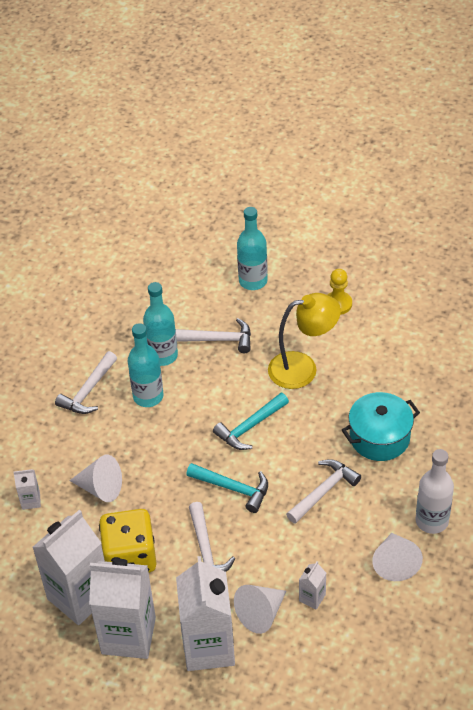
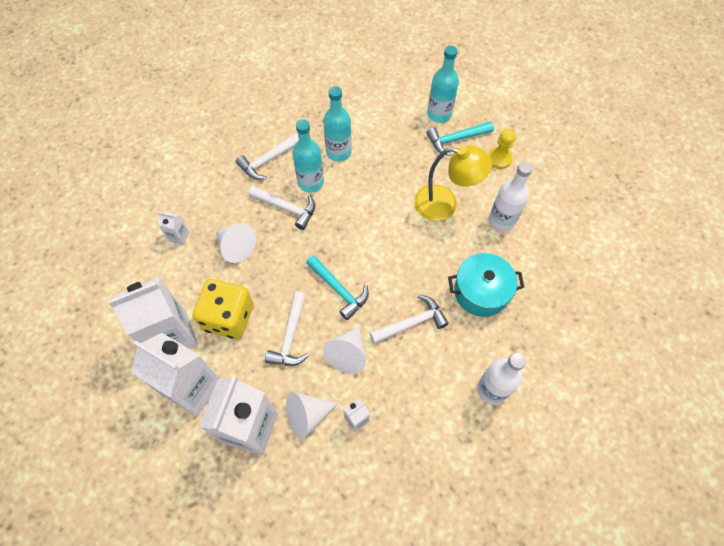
camera: 20 degrees right, 15 degrees up
white hammer [176,318,251,353] -> white hammer moved to [249,186,315,230]
turquoise hammer [213,393,289,450] -> turquoise hammer moved to [426,121,494,156]
white cone [372,533,423,581] -> white cone moved to [323,327,366,373]
none -> white bottle [489,161,533,232]

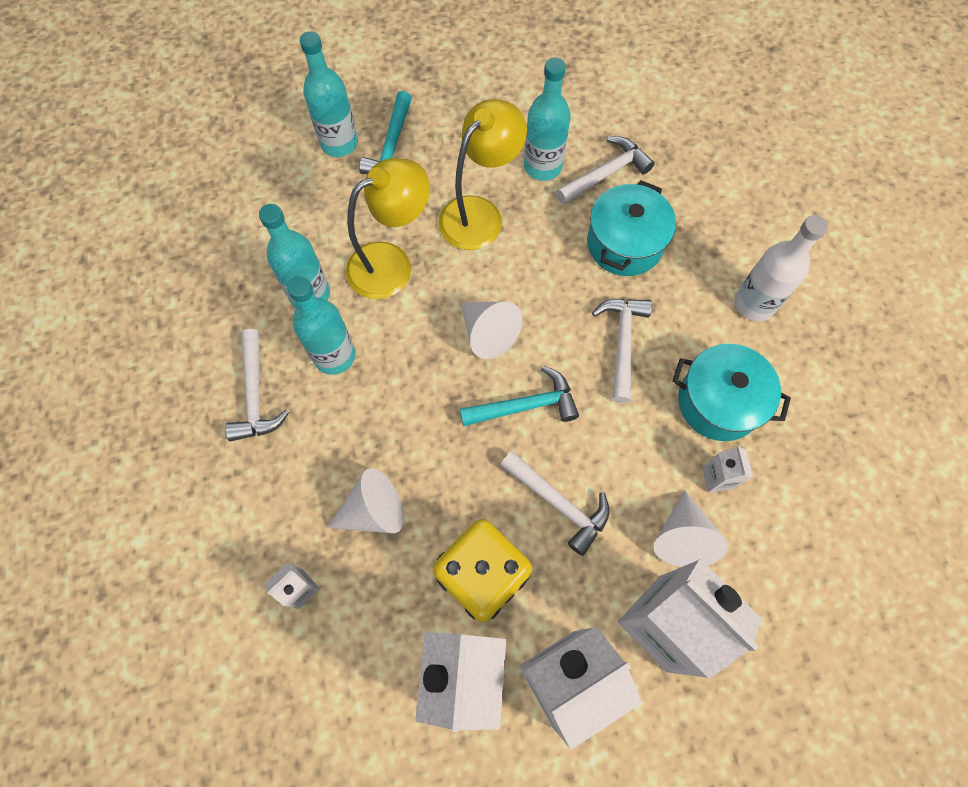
camera: 60 degrees left, 5 degrees up
white hammer [249,186,315,230] -> white hammer moved to [556,137,655,205]
white cone [323,327,366,373] -> white cone moved to [461,302,522,359]
yellow pawn [488,129,515,169] -> none
white bottle [489,161,533,232] -> turquoise bottle [524,58,571,181]
none -> yellow lamp [345,158,430,299]
none -> turquoise pot [672,344,791,441]

